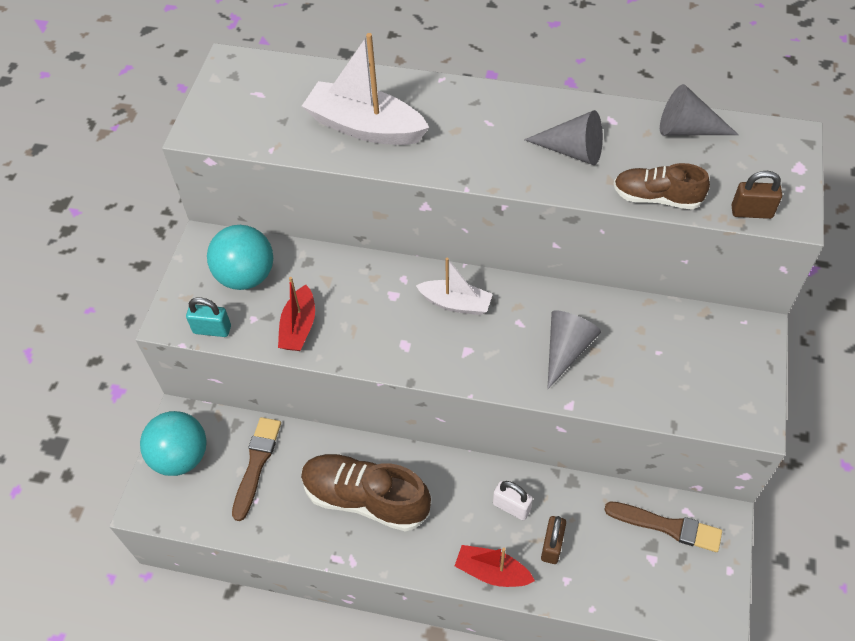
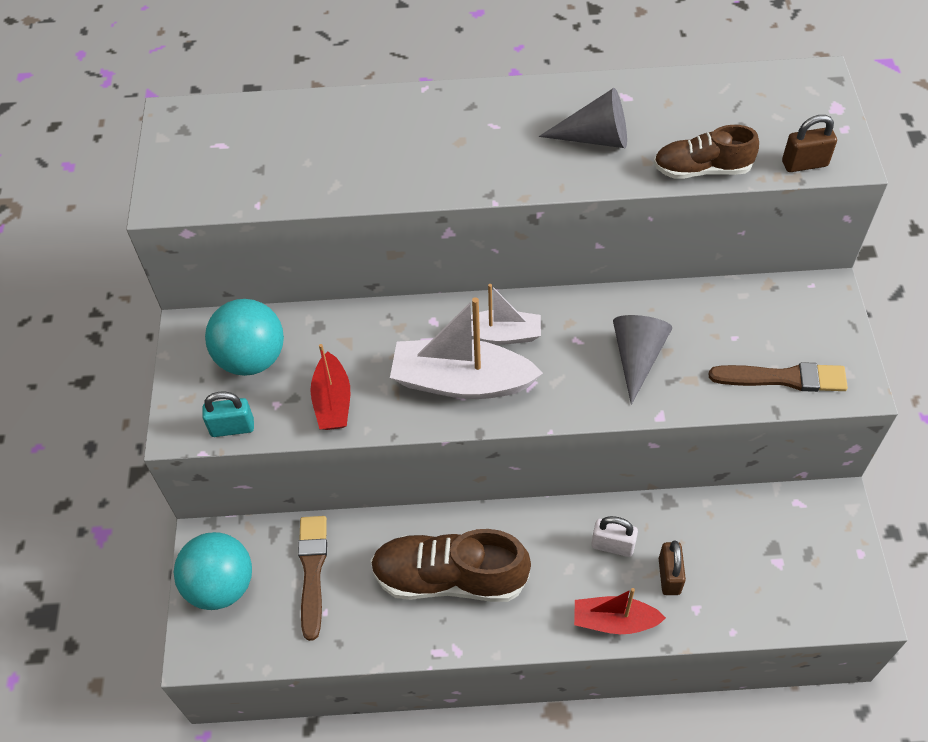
camera: 15 degrees left, 0 degrees up
white boat [302,33,429,145] -> white boat moved to [390,297,543,399]
brown brush [604,502,722,552] -> brown brush moved to [709,362,848,392]
grey cone [660,84,739,135] -> none

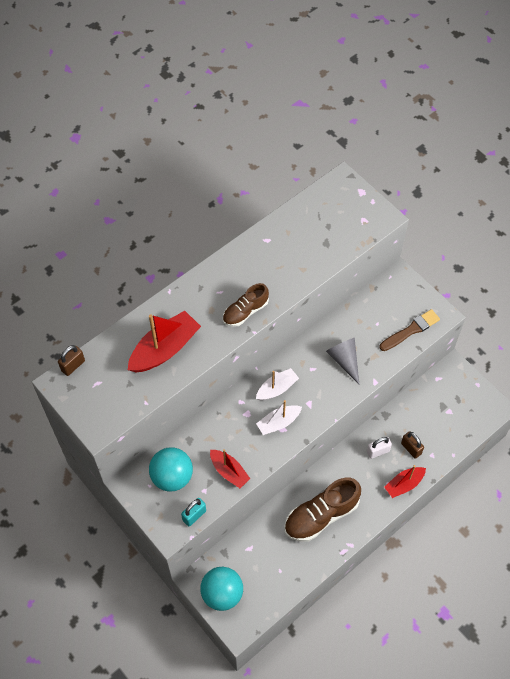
camera: 40 degrees left, 5 degrees up
brown brush [298,516,327,641] -> none
white boat [390,297,543,399] -> white boat [256,400,302,435], size x0.61
grey cone [539,88,627,148] -> none
brown shoe [653,125,759,179] -> brown shoe moved to [223,283,269,327]
brown padlock [782,115,837,172] -> brown padlock moved to [58,345,85,376]
none -> red boat [128,311,201,372]

